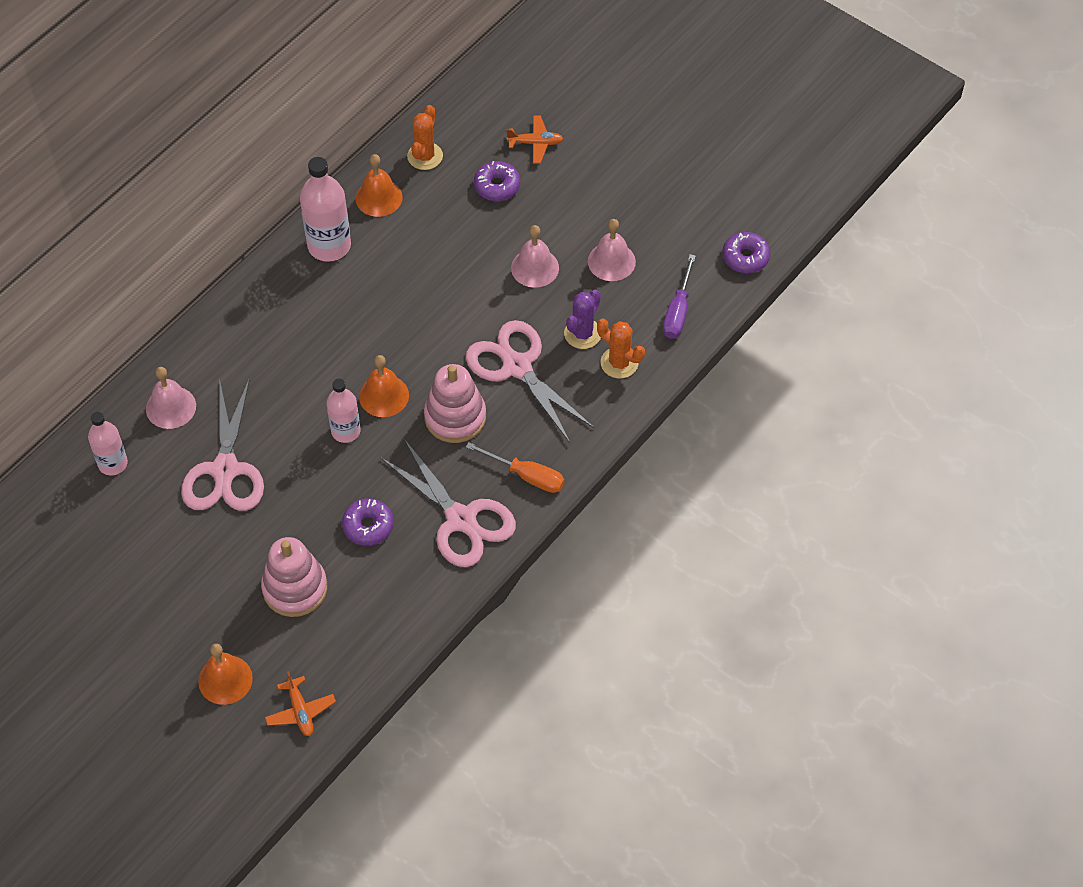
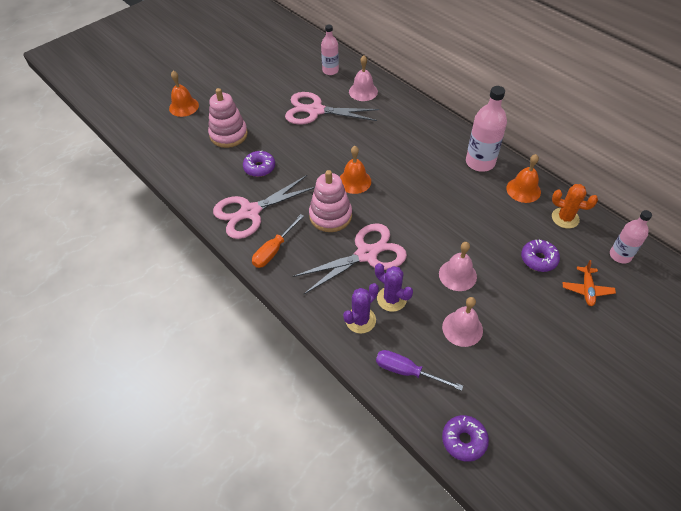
camera: 100 degrees right, 5 degrees down
orange plane [265,671,336,736] -> none
pink bottle [326,379,361,443] -> pink bottle moved to [610,210,652,264]
orange cactus [597,318,645,378] -> purple cactus [343,283,379,334]

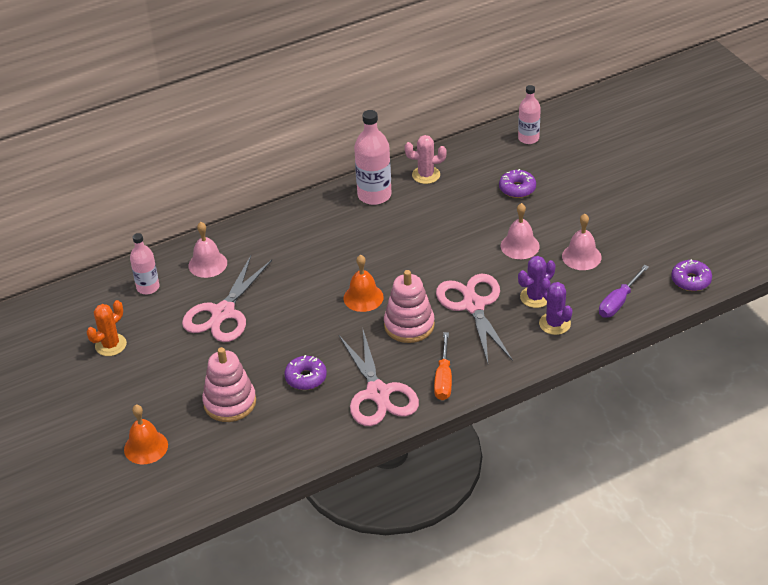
camera: 75 degrees left, 10 degrees down
orange screwdriver [252,214,304,268] -> orange screwdriver turned 45 degrees clockwise [434,332,452,400]
orange bell [506,154,541,203] -> pink cactus [405,135,446,184]
orange cactus [552,184,598,229] -> orange cactus moved to [86,300,127,356]
orange plane [562,260,616,306] -> none

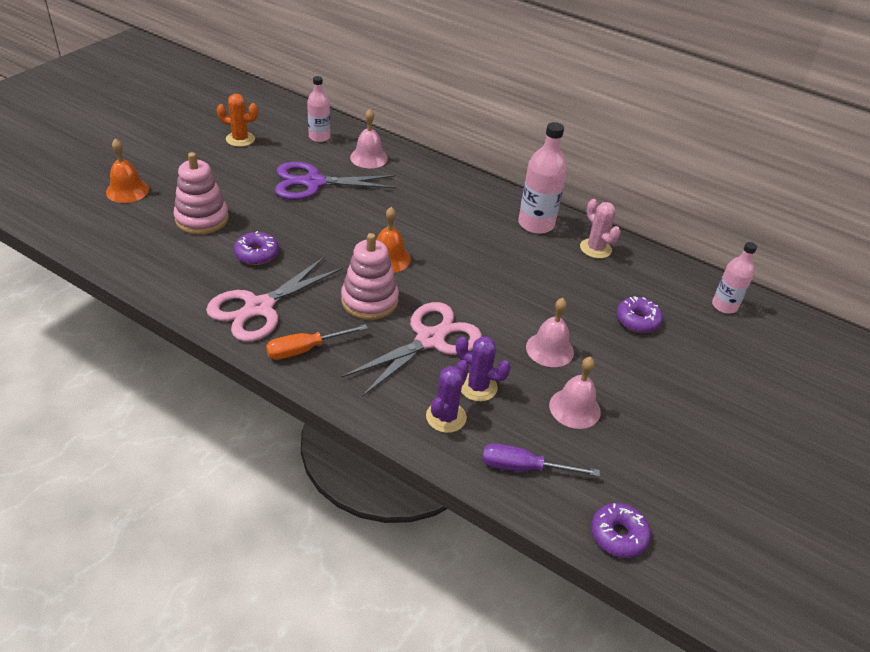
camera: 55 degrees right, 0 degrees up
pink scissors [182,256,272,342] -> purple scissors [275,162,397,200]

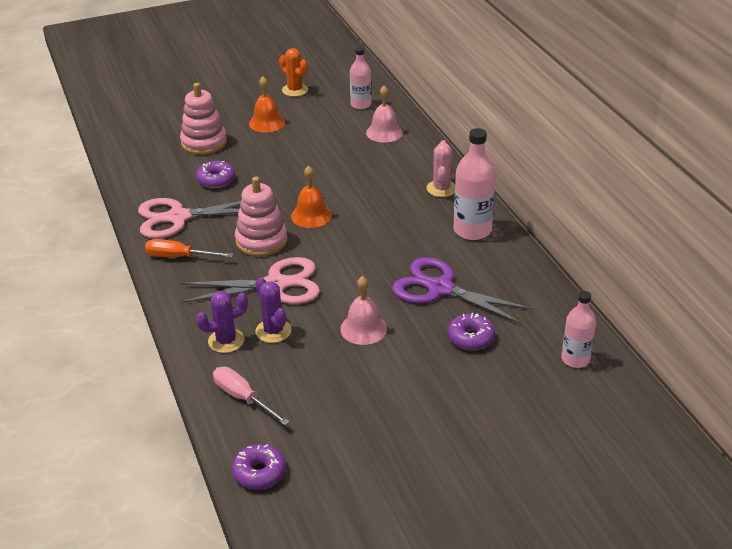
camera: 40 degrees right, 5 degrees down
orange bell [106,138,149,203] -> orange bell moved to [249,76,285,133]
purple scissors [275,162,397,200] -> purple scissors moved to [392,257,533,324]
purple screwdriver [482,443,599,476] -> pink screwdriver [213,367,290,425]
pink bell [549,357,601,429] -> none
pink cactus [580,199,621,259] -> pink cactus moved to [427,140,455,197]

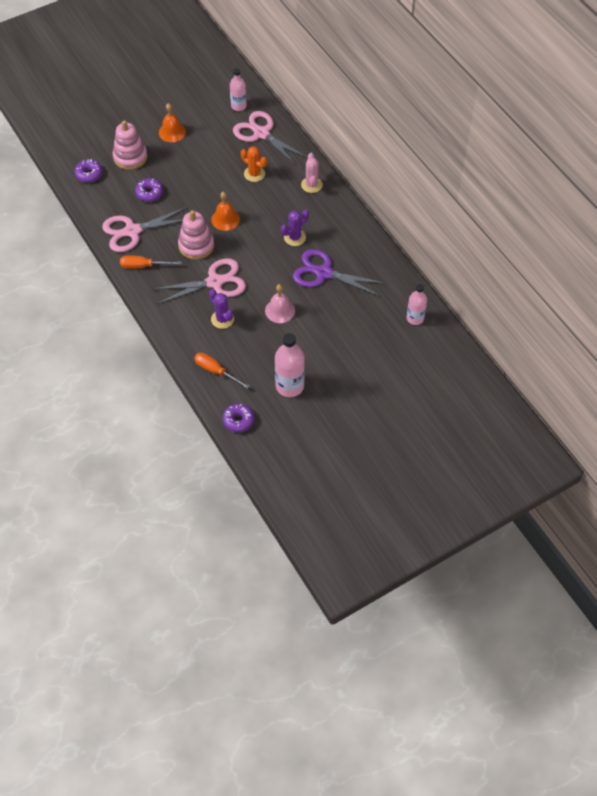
camera: 10 degrees left, 20 degrees up
purple cactus [196,291,248,353] -> purple cactus moved to [281,210,309,246]
pink screwdriver [213,367,290,425] -> orange screwdriver [194,353,250,389]
orange cactus [279,48,308,97] -> orange cactus moved to [241,146,267,182]
pink bell [366,86,403,143] -> pink scissors [233,111,308,166]
purple donut [448,313,495,350] -> purple donut moved to [75,159,103,183]
pink bottle [454,128,496,240] -> pink bottle moved to [275,333,305,397]

